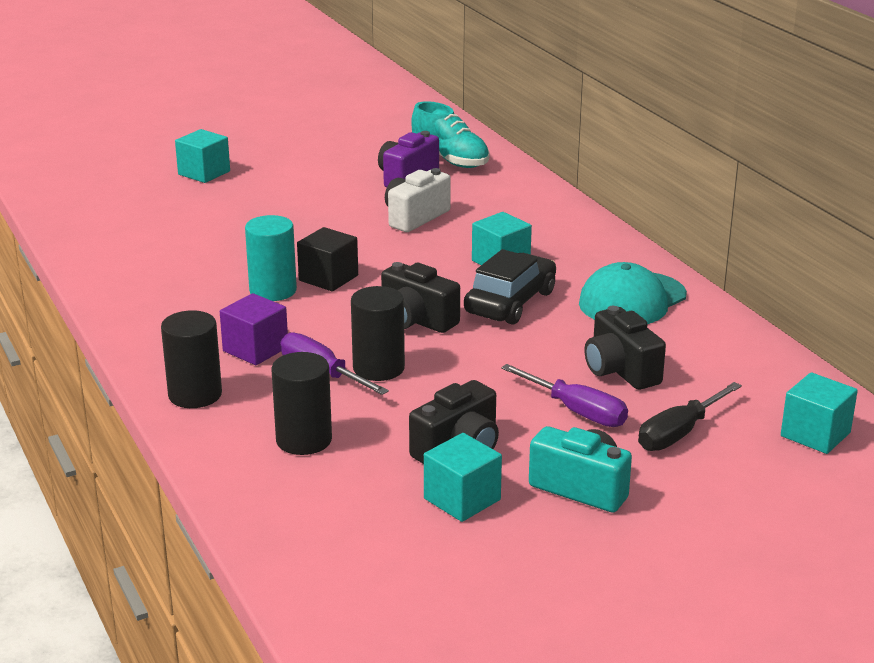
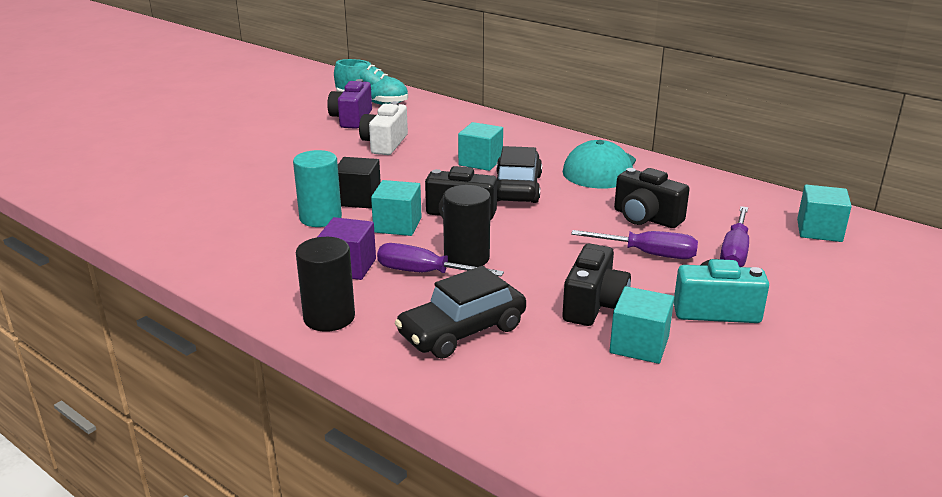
camera: 25 degrees left, 0 degrees up
turquoise cube [175,129,230,183] -> turquoise cube moved to [371,180,422,236]
black cylinder [271,352,332,455] -> black car [394,266,526,359]
black screwdriver [638,382,742,451] -> purple screwdriver [720,206,749,267]

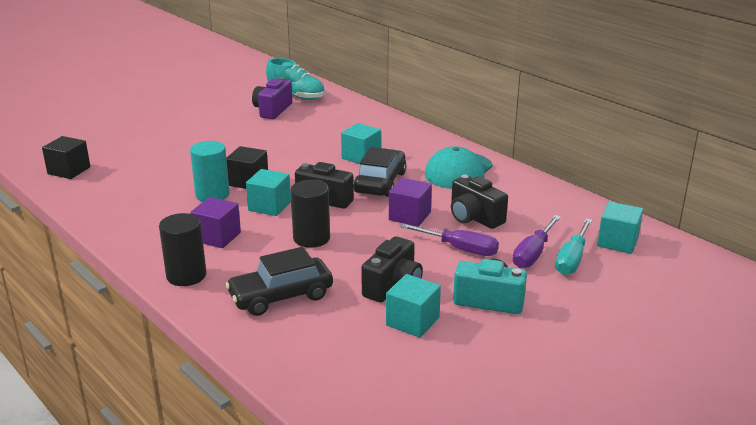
camera: 10 degrees right, 0 degrees up
white camera [359,101,408,155] -> none
purple screwdriver [377,243,504,277] -> none
none -> black cube [42,136,90,179]
none -> purple cube [389,178,432,227]
none -> turquoise screwdriver [555,219,592,275]

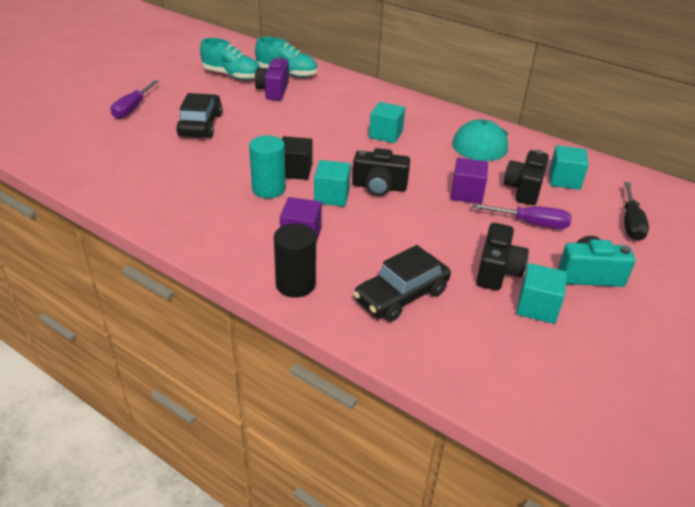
camera: 15 degrees left, 10 degrees up
black cube [42,136,90,179] -> none
black cylinder [290,180,330,248] -> none
black car [354,147,407,197] -> black car moved to [176,93,222,138]
black camera [451,175,508,229] -> black camera turned 75 degrees clockwise [504,150,549,205]
purple screwdriver [513,215,561,268] -> purple screwdriver moved to [111,80,159,119]
turquoise screwdriver [555,219,592,275] -> black screwdriver [624,182,649,241]
turquoise cube [597,202,643,254] -> turquoise cube moved to [549,145,589,190]
none -> turquoise shoe [200,38,260,80]

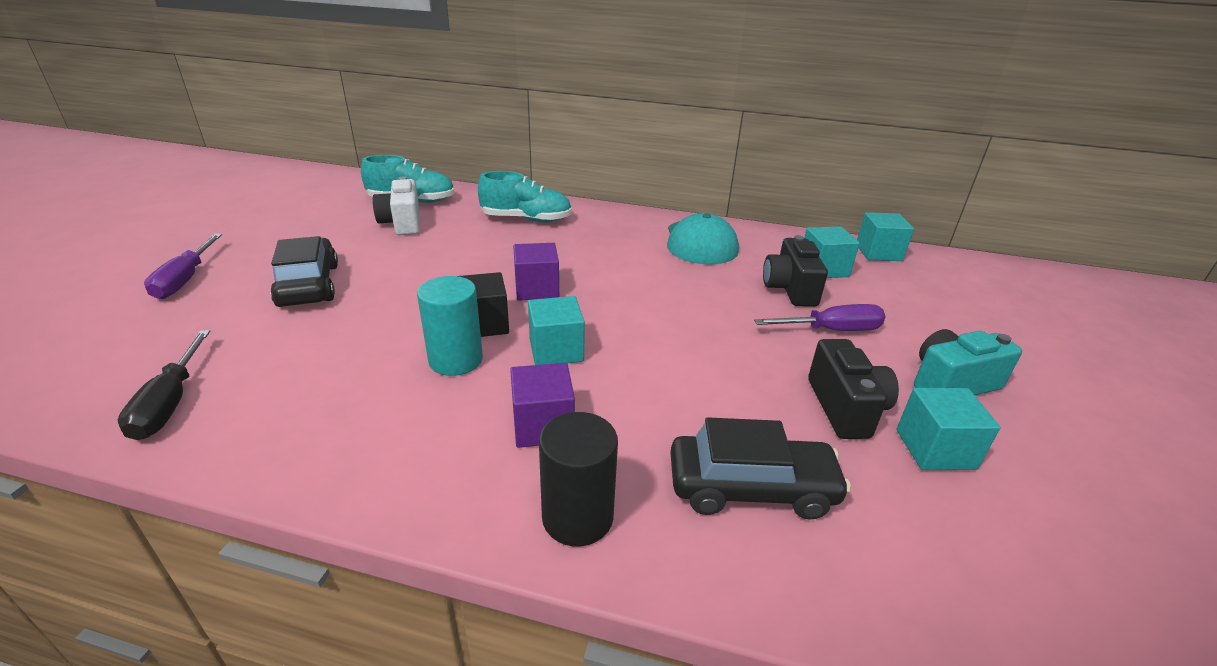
camera: 20 degrees left, 5 degrees down
turquoise shoe [200,38,260,80] -> turquoise shoe moved to [478,171,572,222]
purple camera [255,57,289,100] -> white camera [373,177,420,235]
black camera [352,148,410,196] -> none
black car [353,245,451,322] -> black car turned 120 degrees counterclockwise [670,417,851,520]
turquoise cube [369,102,405,143] -> turquoise cube moved to [857,212,914,261]
purple cube [451,158,488,204] -> purple cube moved to [513,243,559,301]
black screwdriver [624,182,649,241] -> black screwdriver moved to [118,330,210,440]

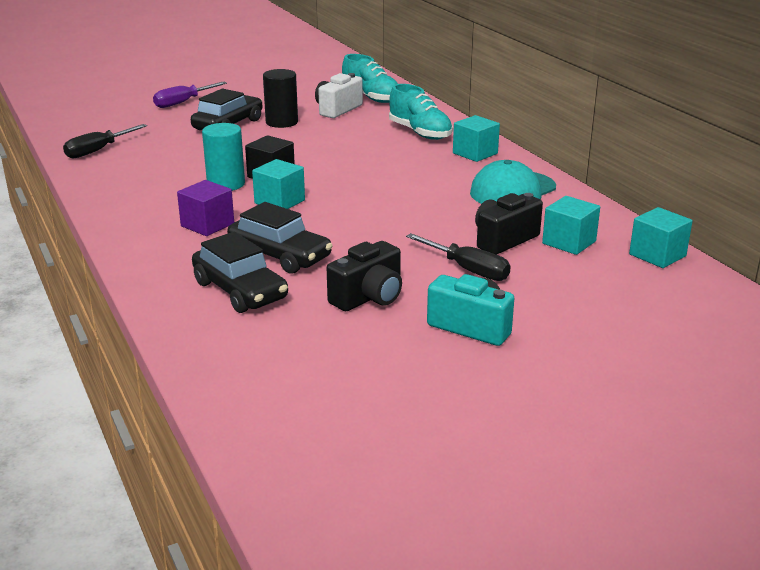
camera: 50 degrees right, 5 degrees down
purple cube [513,243,559,301] -> none
black cylinder [539,412,618,547] -> black cylinder moved to [263,69,298,128]
purple screwdriver [754,304,885,331] -> black screwdriver [406,233,511,281]
turquoise cube [896,388,1001,470] -> turquoise cube moved to [453,115,500,162]
none -> black car [227,202,333,274]

